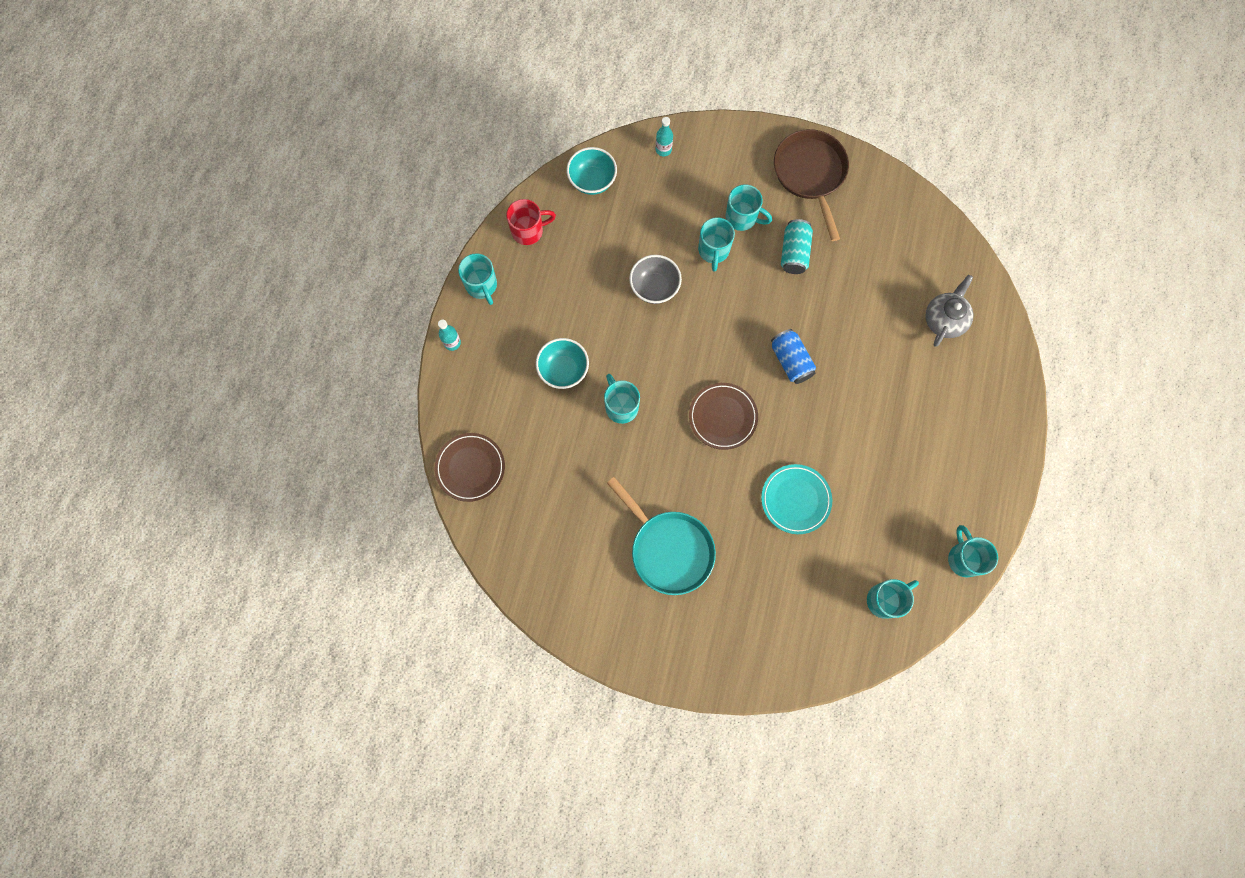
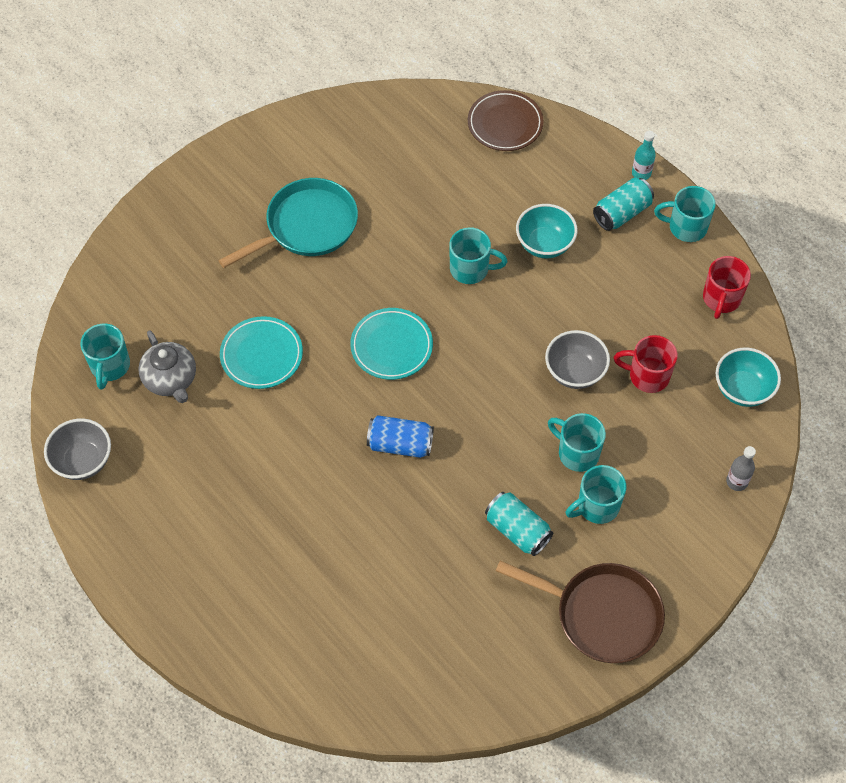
camera: 125 degrees right, 15 degrees down
turquoise pan [607,477,716,595] -> turquoise pan turned 150 degrees clockwise [218,178,358,268]
turquoise bottle [656,117,673,156] -> grey bottle [726,446,756,491]
brown plate [689,383,758,450] -> turquoise plate [350,308,433,380]
grey teapot [925,275,973,347] -> grey teapot moved to [138,330,196,403]
turquoise mug [948,525,998,577] -> grey bowl [44,419,111,480]
none -> turquoise can [593,178,654,231]
none -> red mug [614,335,678,393]

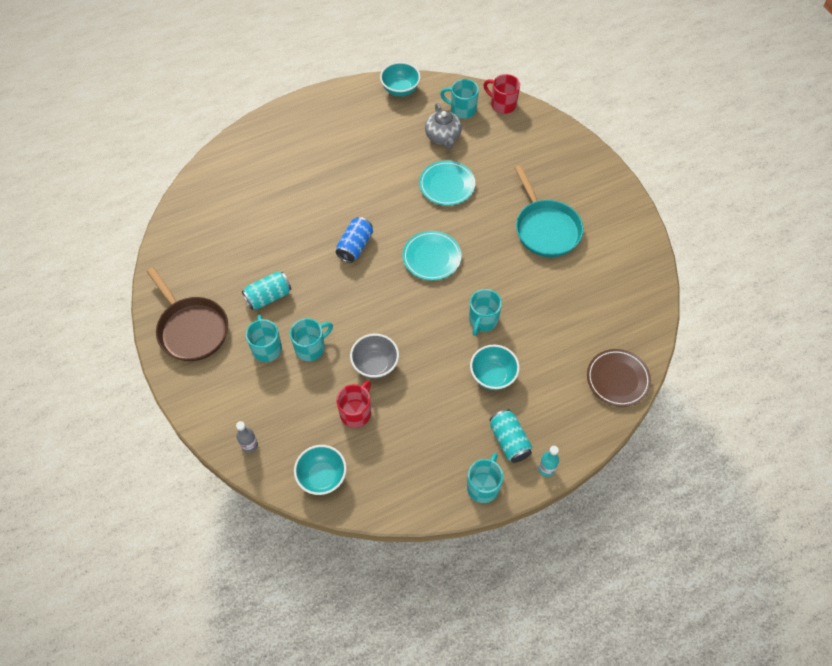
camera: 105 degrees right, 0 degrees up
grey bowl [44,419,111,480] -> turquoise bowl [380,62,421,96]
grey teapot [138,330,196,403] -> grey teapot turned 90 degrees counterclockwise [425,103,462,149]
brown pan [496,561,665,663] -> brown pan turned 75 degrees counterclockwise [146,267,228,361]
red mug [703,256,751,319] -> red mug moved to [483,74,520,114]

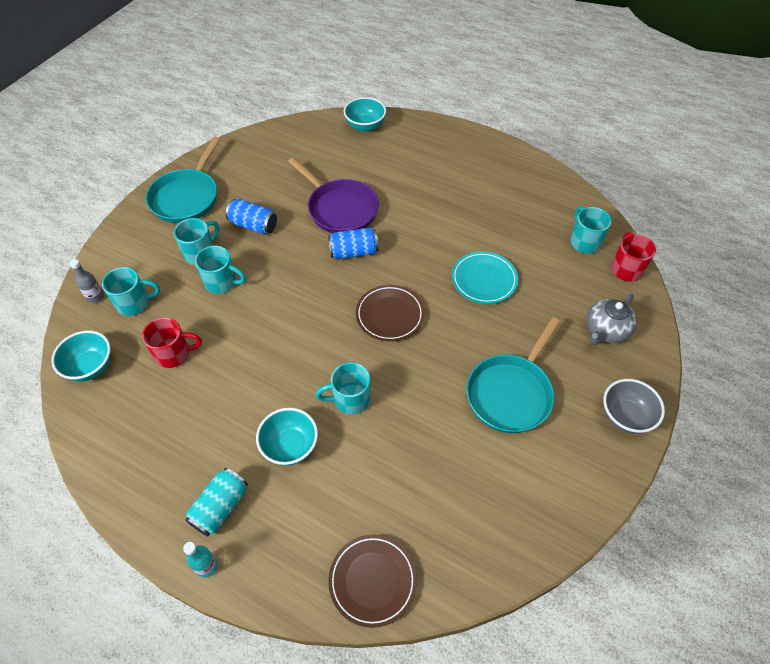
camera: 55 degrees right, 5 degrees down
brown pan [146,267,228,361] -> turquoise pan [146,137,220,223]
turquoise can [242,271,291,310] -> blue can [226,199,277,235]
grey bowl [350,334,399,379] -> grey bowl moved to [603,379,665,434]
turquoise bowl [380,62,421,96] -> turquoise bowl moved to [344,97,386,132]
turquoise plate [403,231,462,280] -> brown plate [356,285,425,341]
grey teapot [425,103,462,149] -> grey teapot moved to [587,294,637,345]
turquoise mug [467,453,503,503] -> turquoise mug moved to [102,267,160,316]
none -> purple pan [288,157,379,233]

